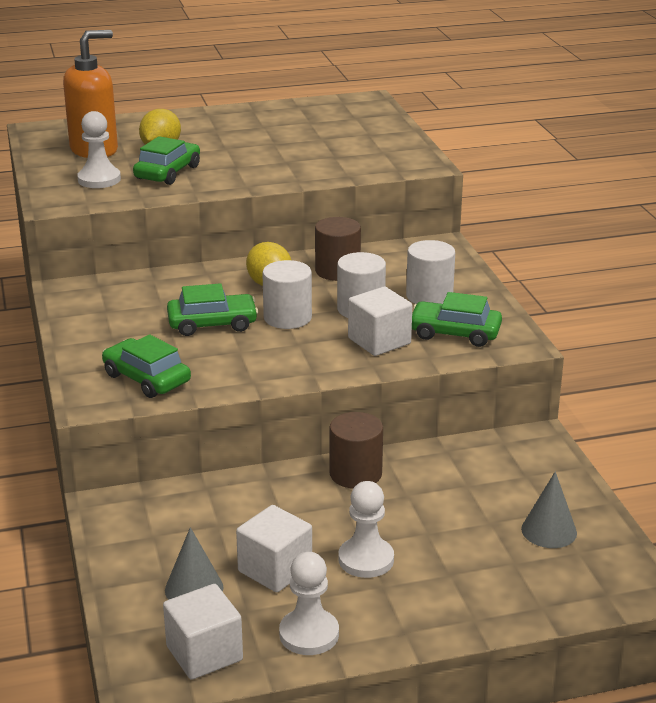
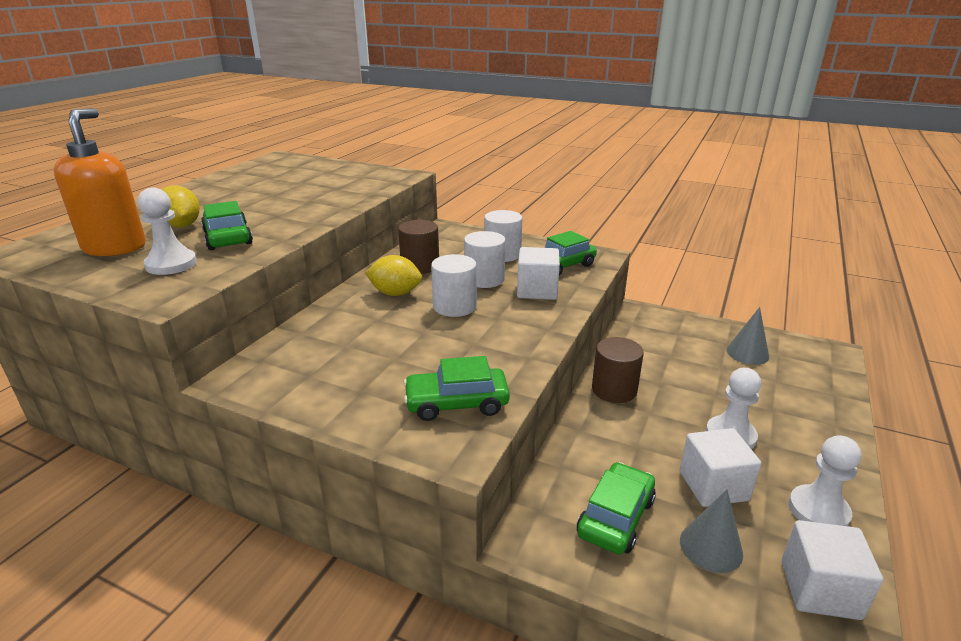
camera: 50 degrees left, 0 degrees up
green car [167,283,258,336] -> green car moved to [577,462,656,555]

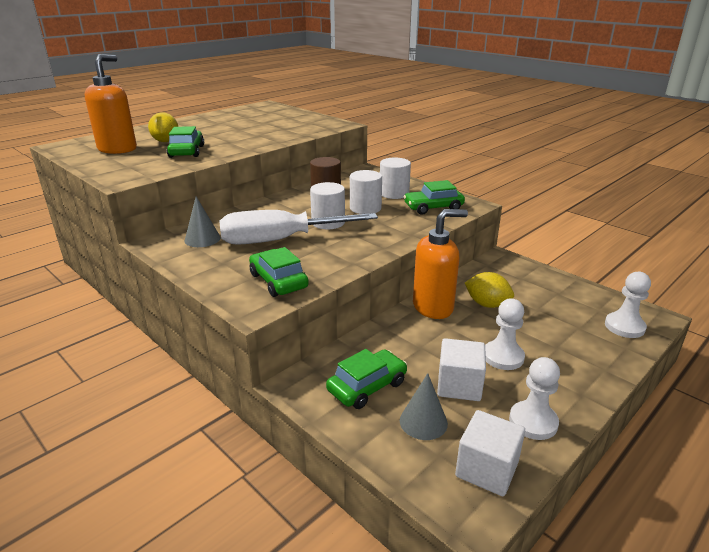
camera: 20 degrees right, 0 degrees up
white pawn [138,187,197,275] -> white pawn moved to [605,272,651,338]
yellow lemon [365,255,422,296] -> yellow lemon moved to [465,272,514,308]
green car [404,356,510,421] -> green car turned 45 degrees clockwise [249,247,309,297]
white cube [517,247,560,300] -> none
brown cylinder [592,337,644,403] -> orange soap dispenser [413,209,468,319]
grey cone [726,307,769,365] -> grey cone moved to [185,197,221,247]
none -> white screwdriver [219,210,378,245]

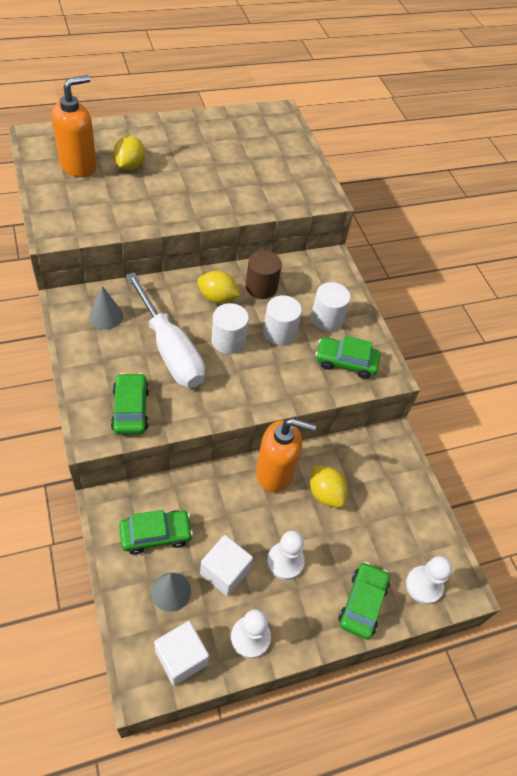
camera: 20 degrees right, 25 degrees up
green car [167,126,204,158] -> green car moved to [339,562,390,639]
white screwdriver [219,210,378,245] -> white screwdriver turned 135 degrees counterclockwise [126,272,205,388]
none -> yellow lemon [197,271,240,304]

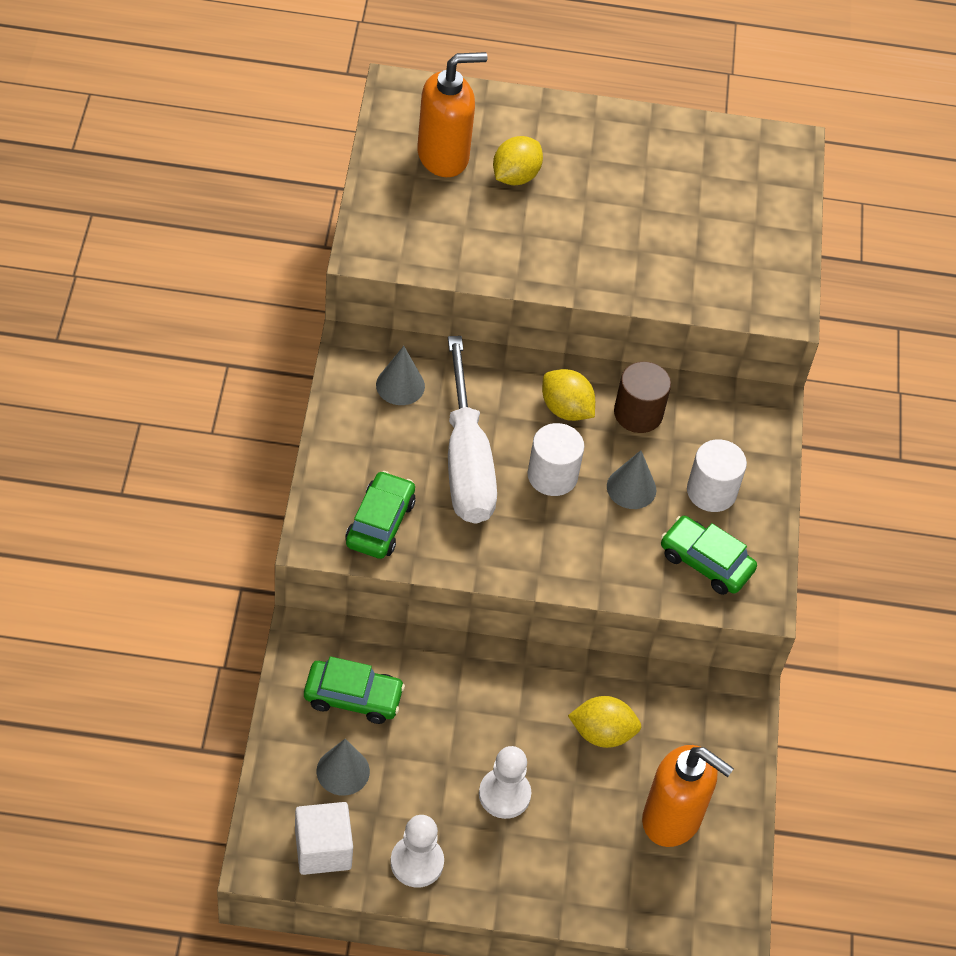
camera: 25 degrees right, 0 degrees up
white cube [200,535,253,596] -> none
orange soap dispenser [256,418,316,493] -> orange soap dispenser moved to [642,745,734,847]
white cylinder [263,295,302,345] -> grey cone [607,450,656,509]
yellow lemon [310,466,347,508] -> yellow lemon turned 75 degrees counterclockwise [568,696,641,748]
green car [339,562,390,639] -> none
white pawn [406,556,452,604] -> none

